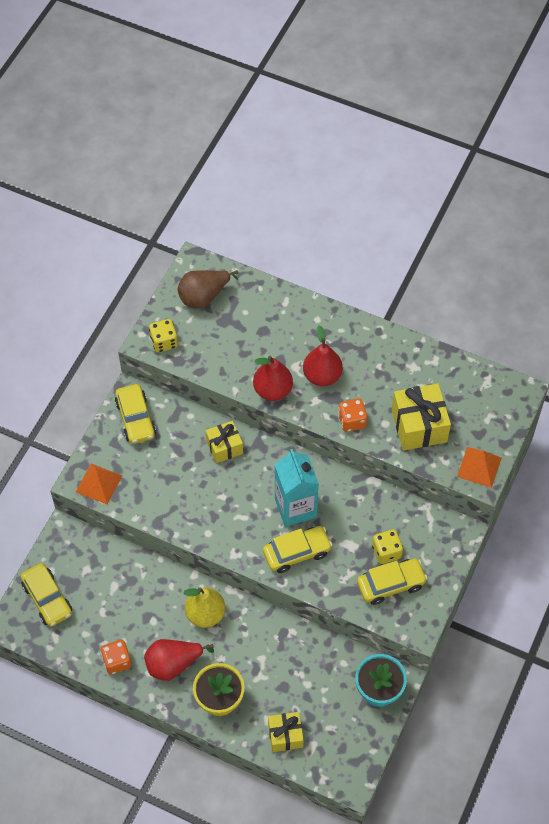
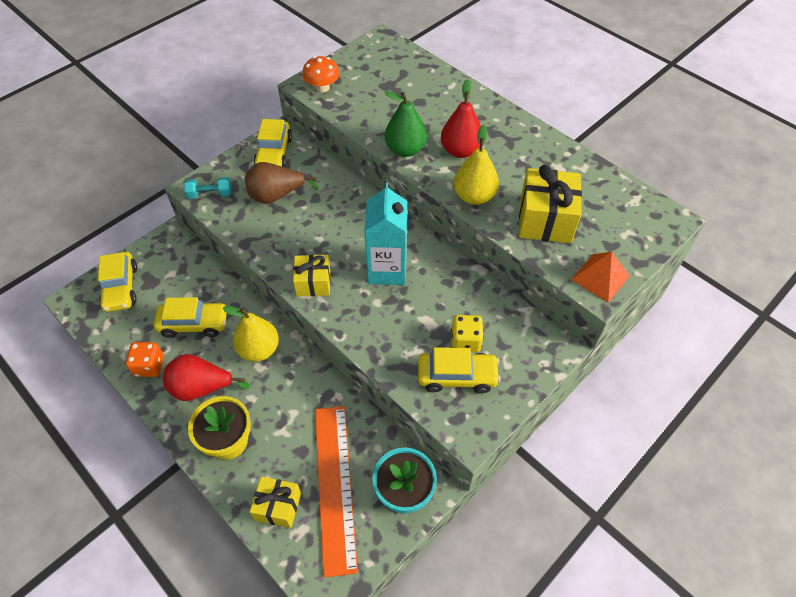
camera: 20 degrees right, 5 degrees down
orange pyramid [76,464,122,504] -> turquoise dumbbell [184,177,232,199]
yellow dice [149,319,178,353] -> orange mushroom [302,56,340,93]
brown pear [178,270,239,309] -> brown pear moved to [245,162,318,204]
yellow gift [206,421,243,463] -> yellow gift moved to [293,255,331,296]
red pear [253,356,293,401] -> green pear [384,91,427,157]
yellow car [263,526,333,573] -> yellow car moved to [154,297,227,338]
orange dice [338,398,367,432] -> yellow pear [454,124,499,205]
none -> orange ruler [315,406,358,578]

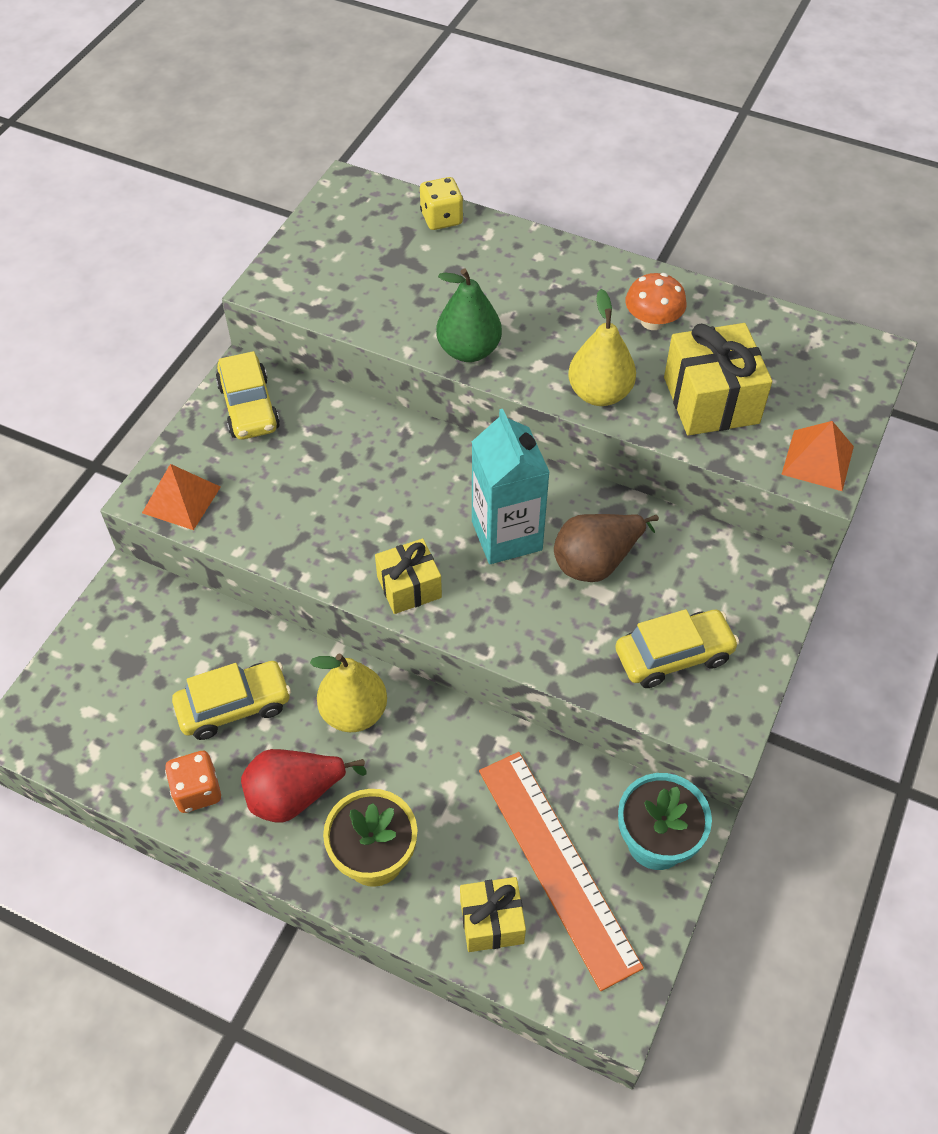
camera: 20 degrees left, 0 degrees up
yellow car [98,252,137,312] -> none
turquoise dumbbell [184,177,232,199] -> orange pyramid [142,464,221,530]
brown pear [245,162,318,204] -> brown pear moved to [554,514,659,582]
orange mushroom [302,56,340,93] -> orange mushroom moved to [625,273,686,330]
red pear [441,79,481,158] -> none
yellow dice [451,315,484,352] -> yellow dice moved to [420,177,463,230]

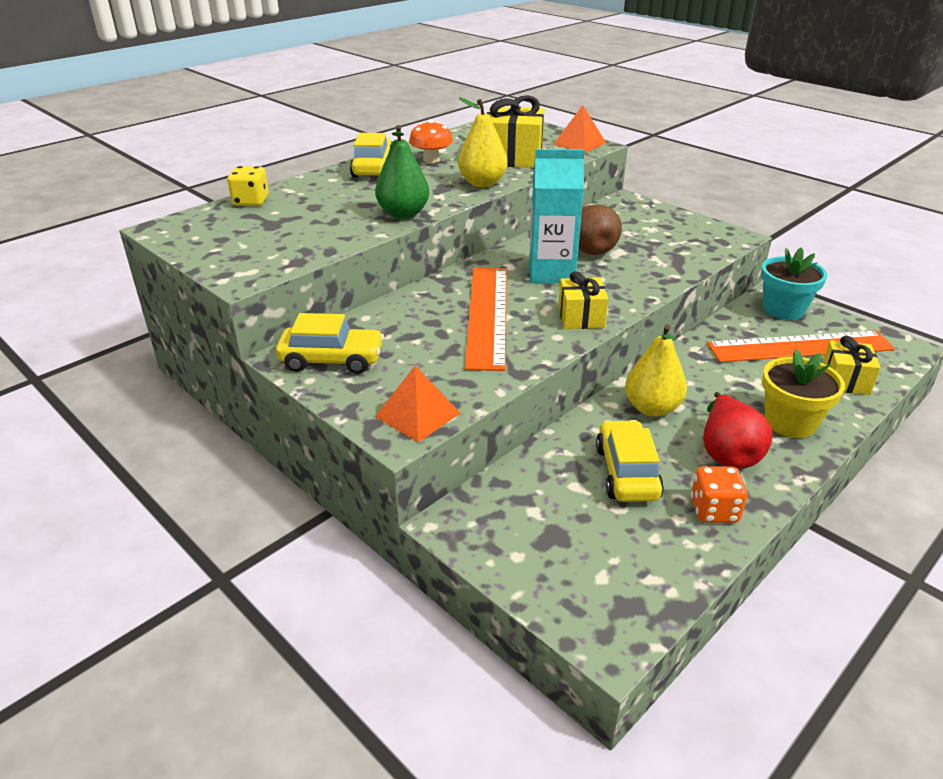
camera: 70 degrees left, 20 degrees down
yellow car [615,609,739,688] -> yellow car moved to [350,133,392,178]
none -> orange ruler [465,268,507,371]

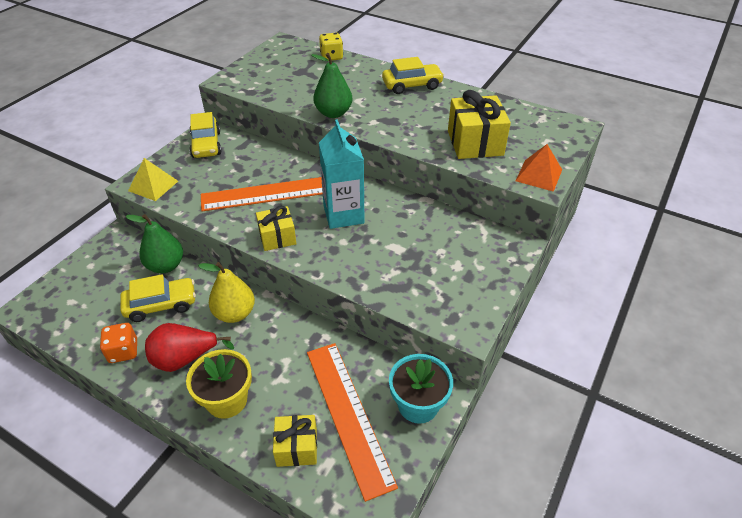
camera: 75 degrees right, 10 degrees up
orange pyramid [375,365,460,442] -> yellow pyramid [128,158,178,201]
orange mushroom [409,120,453,163] -> none
yellow pear [458,97,508,187] -> none
brown pear [578,205,622,255] -> none
none -> green pear [125,214,183,273]

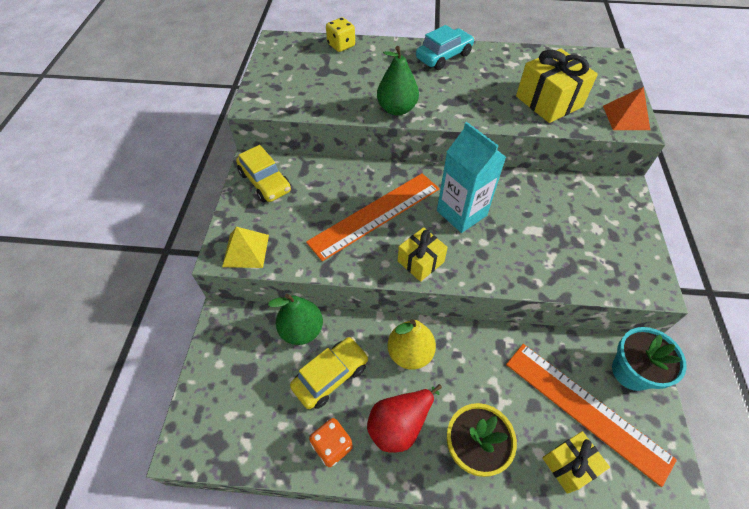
camera: 25 degrees left, 10 degrees up
yellow car [382,57,444,94] -> turquoise car [416,25,475,70]

